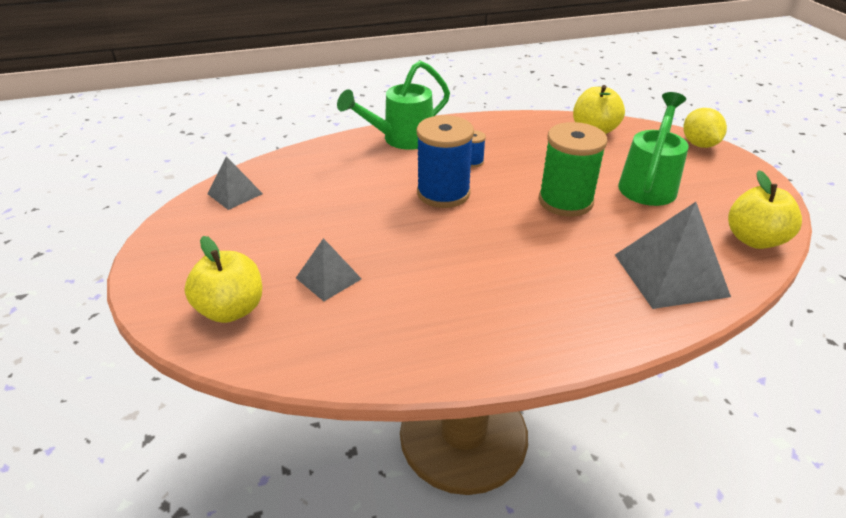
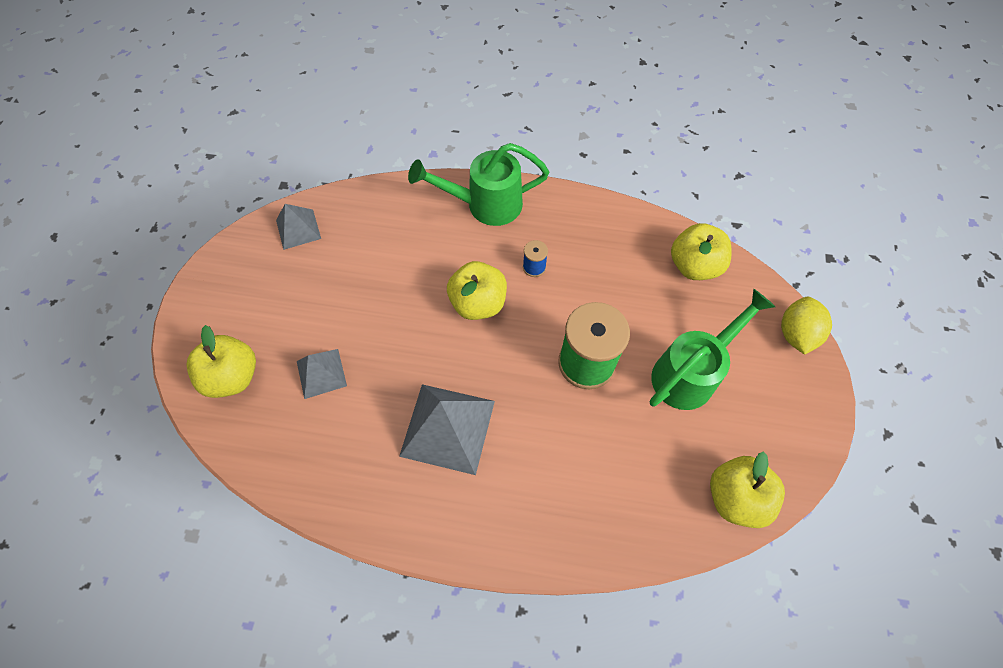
camera: 25 degrees right, 25 degrees up
blue spool [417,115,474,208] -> yellow apple [447,261,507,320]
grey pyramid [615,202,731,309] -> grey pyramid moved to [399,384,495,475]

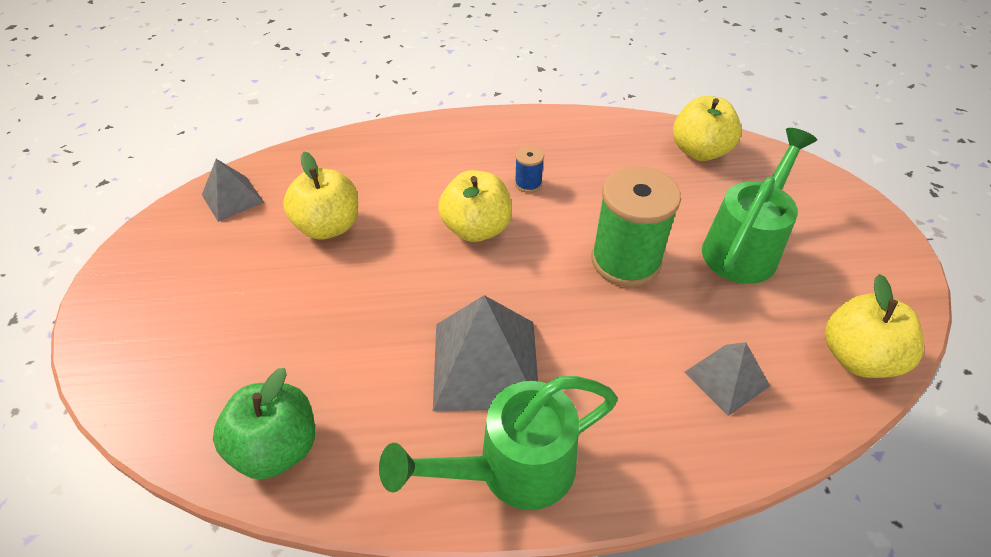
camera: 15 degrees left, 15 degrees down
yellow apple [186,325,256,398] -> yellow apple moved to [283,152,358,240]
grey pyramid [297,349,347,399] -> grey pyramid moved to [685,342,770,416]
green watering can [408,143,549,226] -> green watering can moved to [379,376,618,510]
yellow lemon [781,297,832,355] -> none
none -> green apple [213,368,315,480]

